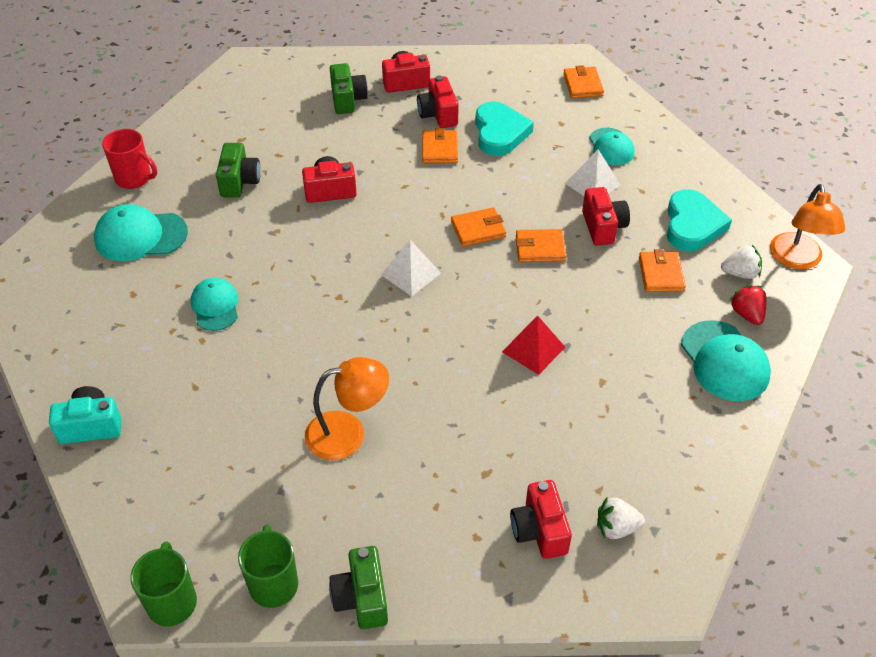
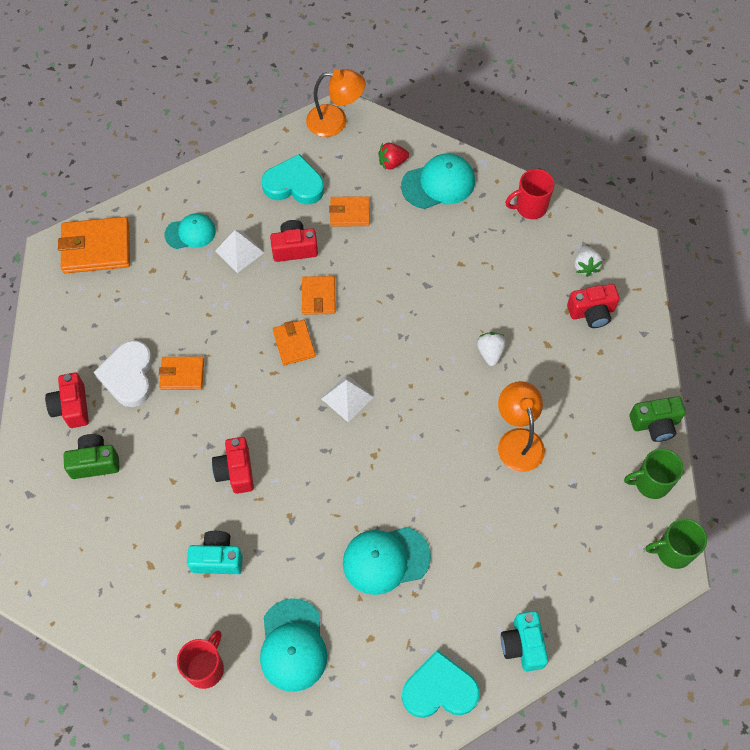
camera: 90 degrees left, 15 degrees up
turquoise cap [191,278,238,331] -> turquoise cap [343,527,431,595], size x1.51
green camera [216,143,261,198] -> turquoise camera [187,531,243,574]
red camera [417,75,459,128] -> white heart [94,340,153,407]
turquoise heart [475,102,534,156] -> turquoise heart moved to [402,650,480,718]
red pyramid [502,315,565,375] -> none
orange wallet [563,65,604,98] -> orange wallet [58,217,130,274], size x1.68
white strawberry [721,245,762,279] -> white strawberry moved to [477,332,506,366]
none -> red mug [505,169,554,219]

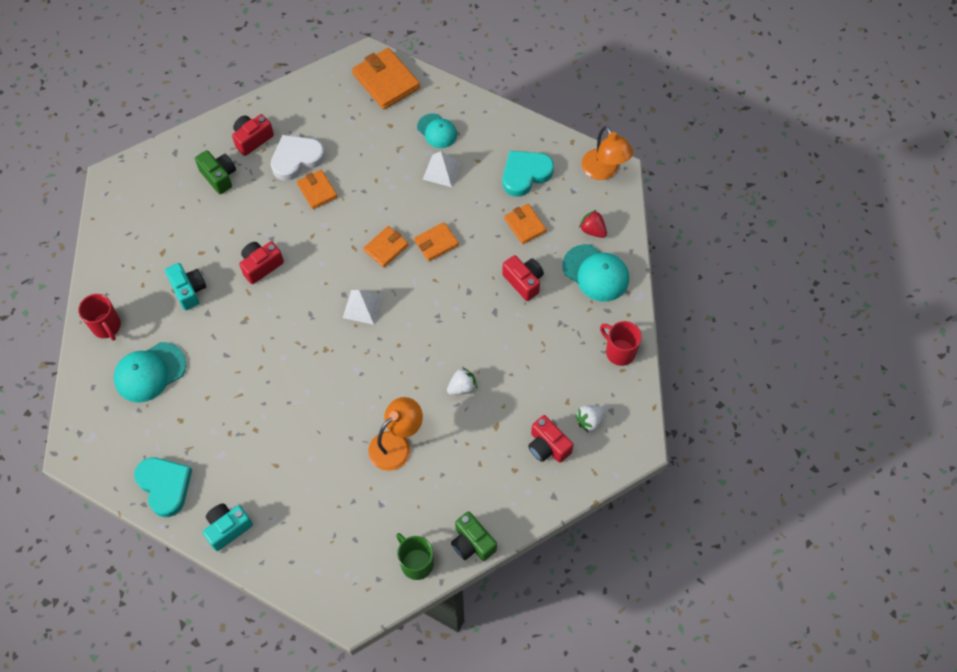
camera: 60 degrees right, 0 degrees up
red mug [177,631,224,689] -> red mug turned 60 degrees clockwise [78,294,121,340]
turquoise heart [262,154,324,204] -> turquoise heart turned 105 degrees counterclockwise [503,151,554,197]
red camera [270,220,318,262] -> red camera moved to [502,255,544,301]
turquoise cap [343,527,431,595] -> none
green mug [645,519,707,569] -> none

